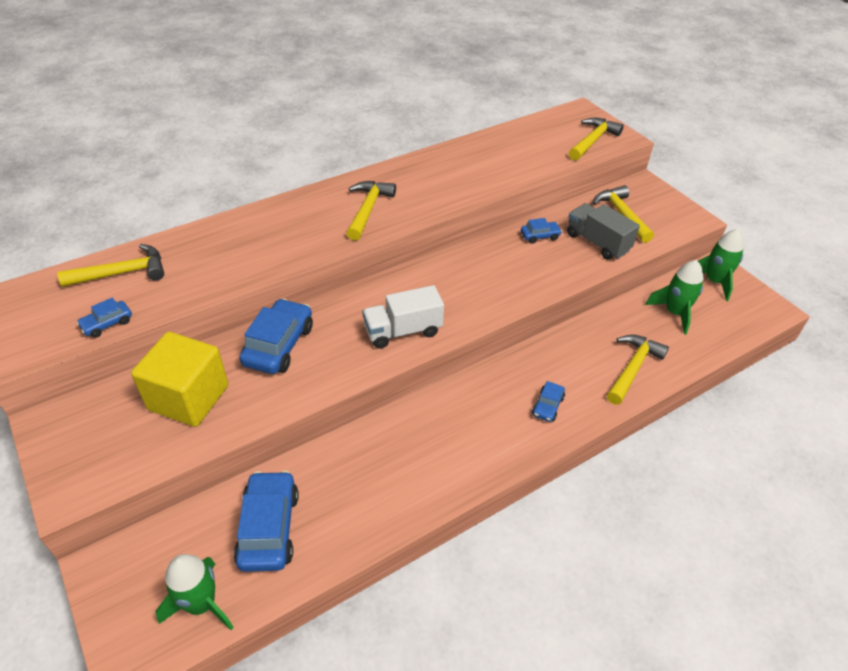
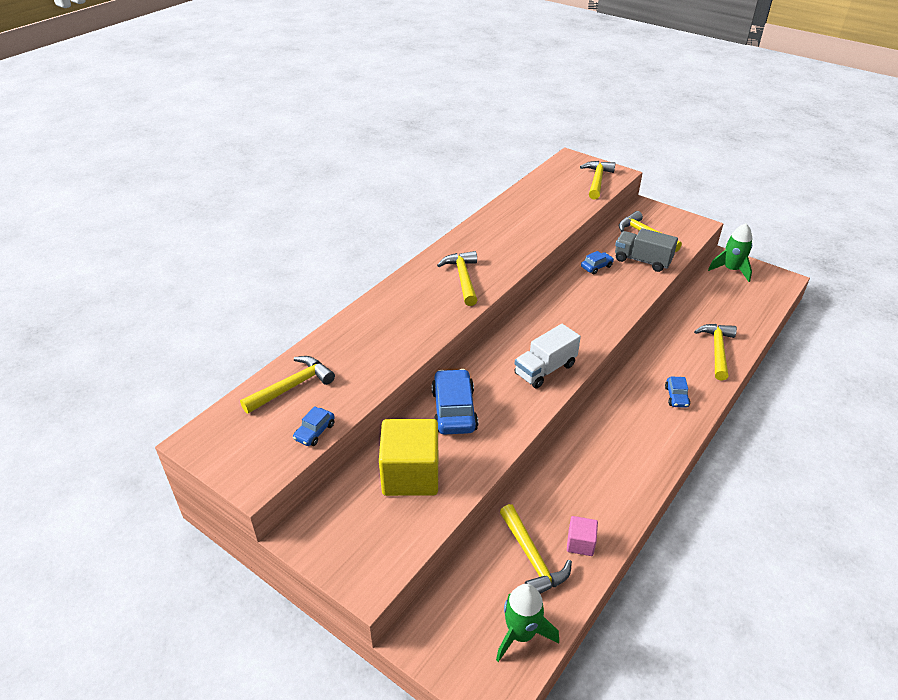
camera: 20 degrees left, 5 degrees down
blue car [234,471,299,572] -> yellow hammer [500,504,572,594]
green rocket [645,260,703,335] -> none
none -> pink cube [567,516,598,556]

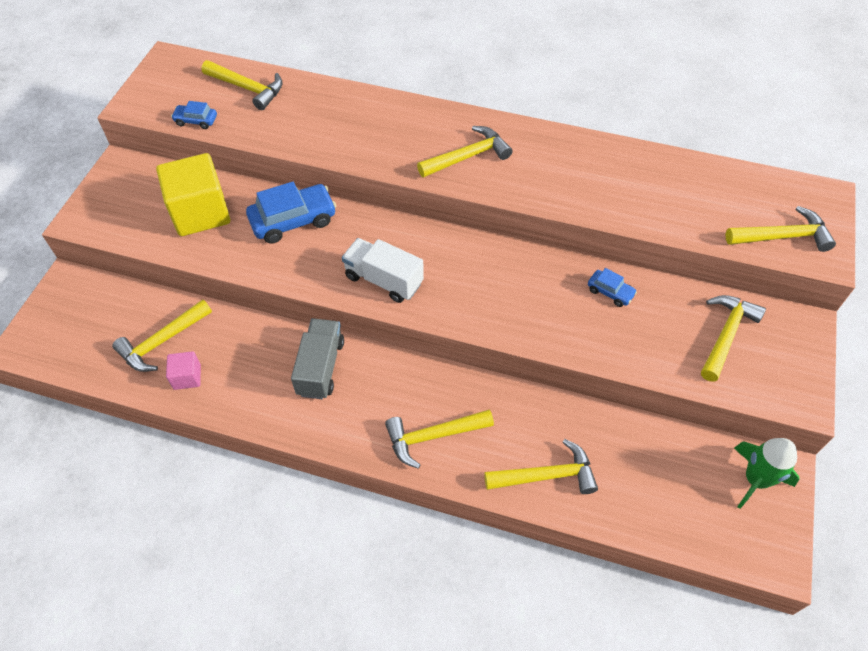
camera: 70 degrees right, 15 degrees up
green rocket [496,584,559,662] -> none
grey truck [615,228,678,272] -> grey truck moved to [291,318,344,399]
blue car [665,376,690,408] -> yellow hammer [385,410,494,469]

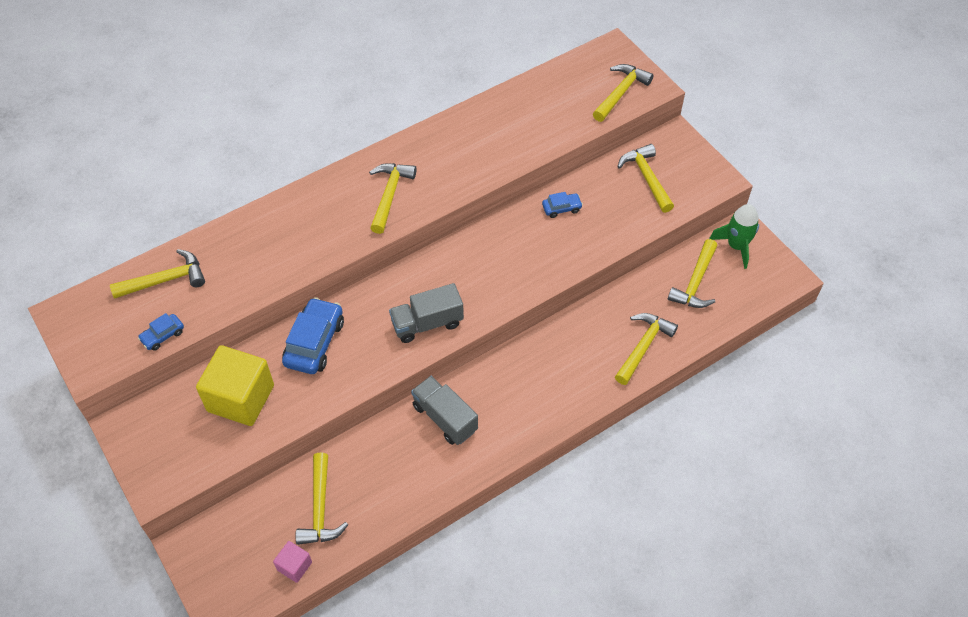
camera: 50 degrees left, 0 degrees up
pink cube [166,351,201,390] -> pink cube moved to [273,541,312,583]
white truck [342,238,424,303] -> grey truck [389,283,464,343]
yellow hammer [385,410,494,469] -> yellow hammer moved to [668,239,717,308]

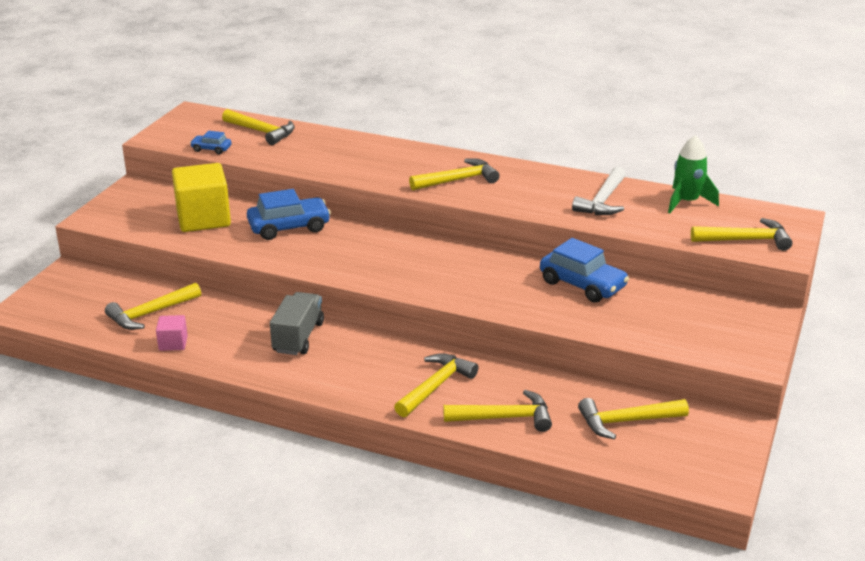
camera: 55 degrees right, 25 degrees down
pink cube [273,541,312,583] -> pink cube moved to [156,315,188,351]
grey truck [389,283,464,343] -> none
blue car [542,192,583,218] -> blue car [540,238,629,303], size x1.94
yellow hammer [618,144,674,213] -> yellow hammer moved to [394,353,478,417]
green rocket [709,204,759,269] -> green rocket moved to [668,135,719,213]
none -> white hammer [572,167,626,215]

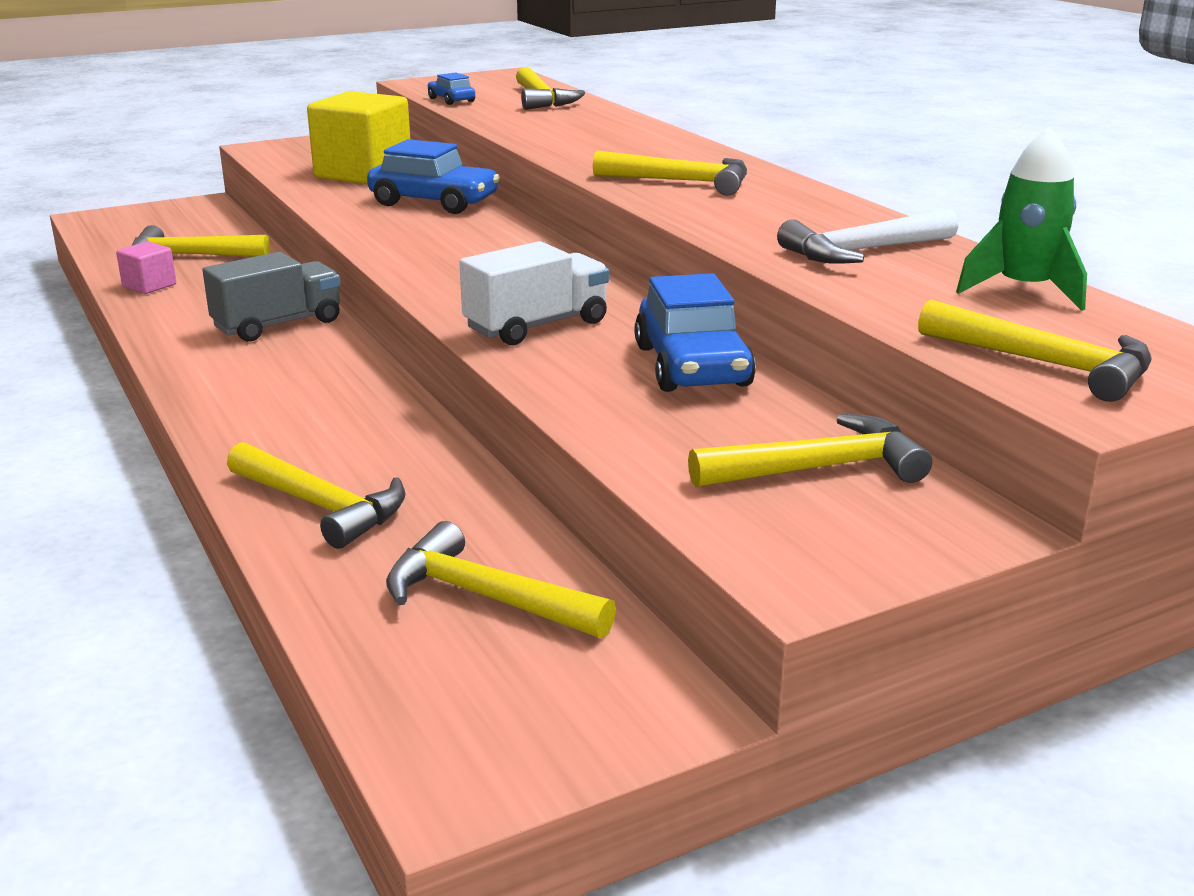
camera: 40 degrees right, 5 degrees down
yellow hammer [394,353,478,417] -> yellow hammer moved to [688,414,932,488]
none -> white truck [459,241,609,345]

